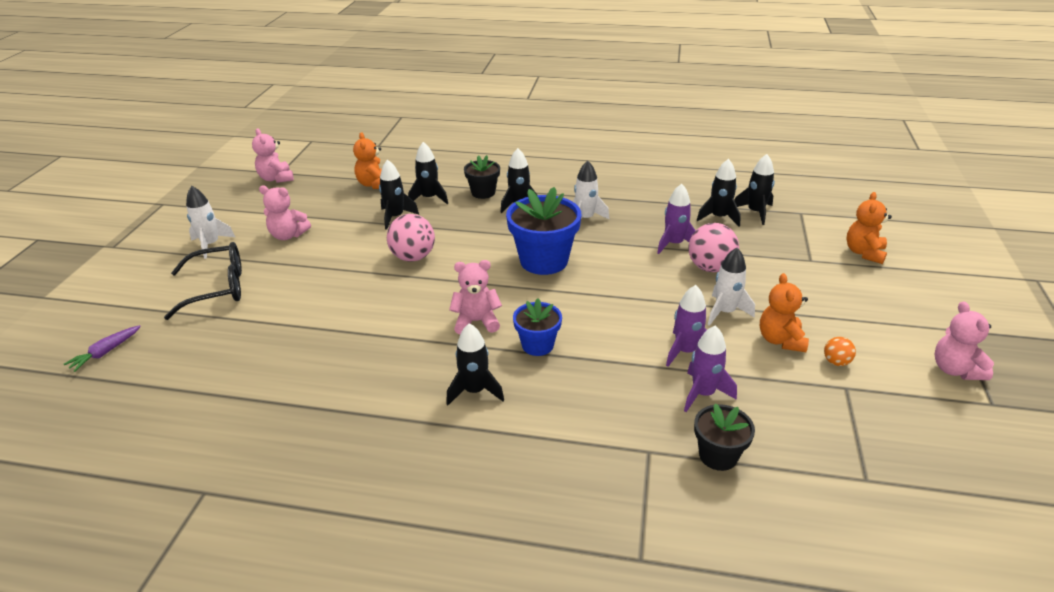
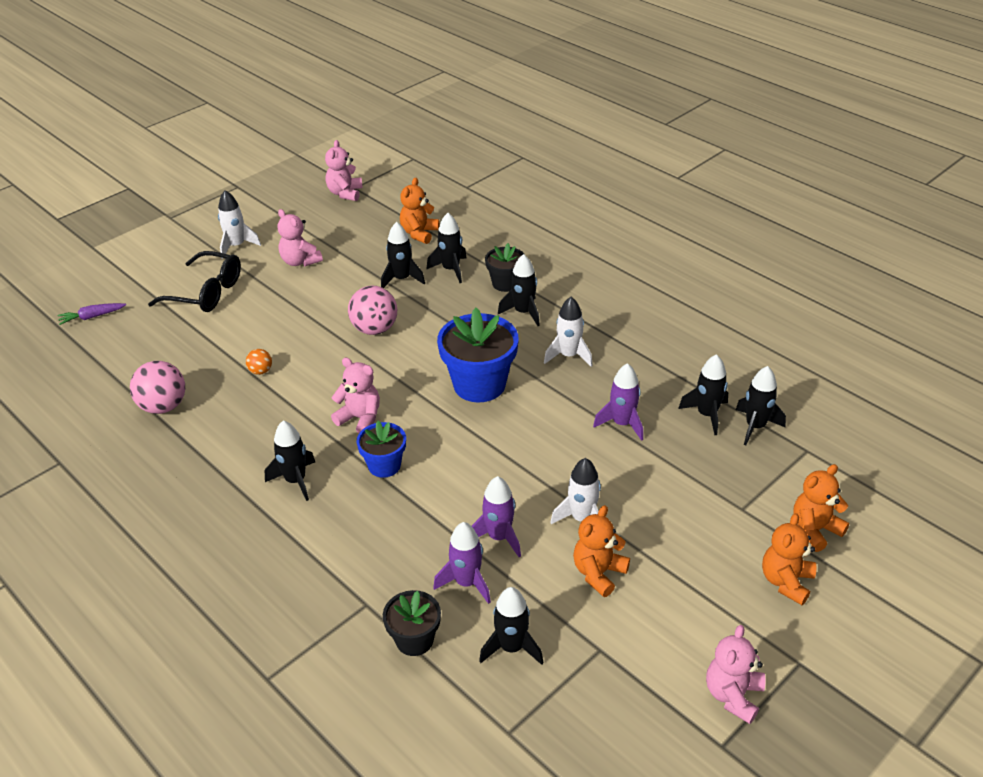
camera: 35 degrees right, 5 degrees up
pink ball [688,223,739,272] -> pink ball moved to [130,361,185,414]
orange ball [824,337,856,366] -> orange ball moved to [246,349,272,375]
none -> black rocket [479,587,543,665]
none -> orange teddy bear [762,513,817,605]

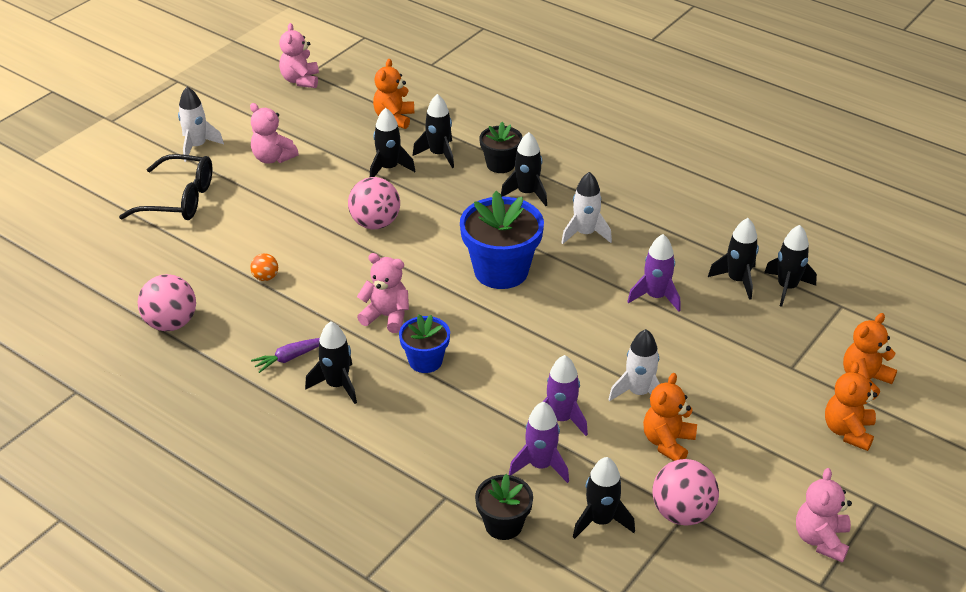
camera: 10 degrees left, 0 degrees up
purple carrot [57,303,126,325] -> purple carrot moved to [251,338,320,373]
none -> pink ball [652,459,719,526]

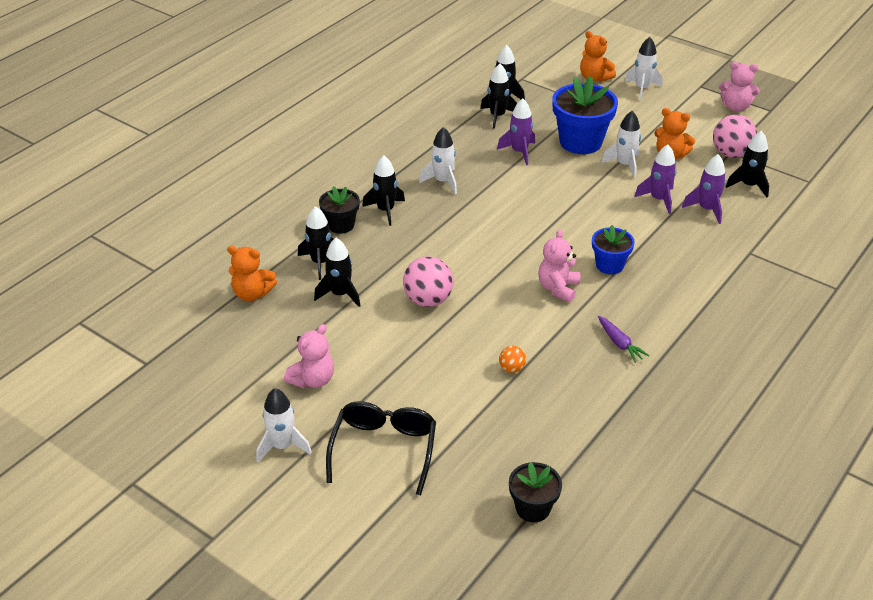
camera: 90 degrees left, 0 degrees up
pink ball [138,274,196,331] -> none
pink teddy bear [279,23,319,88] -> none
black rocket [305,322,357,404] -> none
blue flower pot [460,191,544,289] -> blue flower pot moved to [552,76,618,154]
black flower pot [475,474,533,540] -> black flower pot moved to [509,462,562,522]
orange teddy bear [825,362,877,451] -> white rocket [625,37,663,100]

